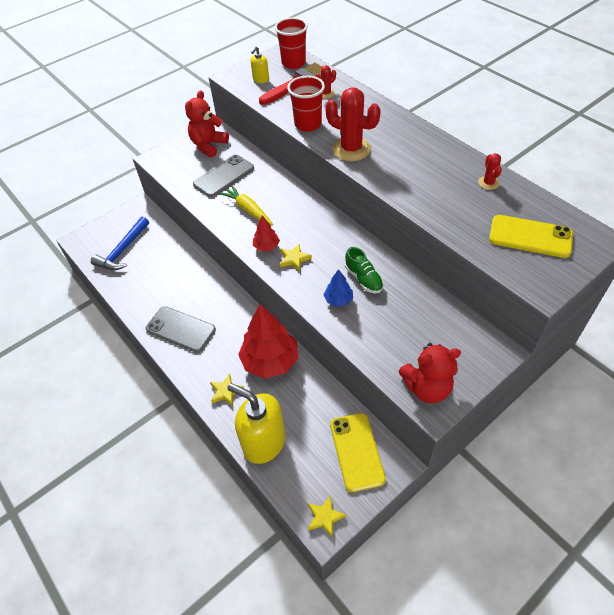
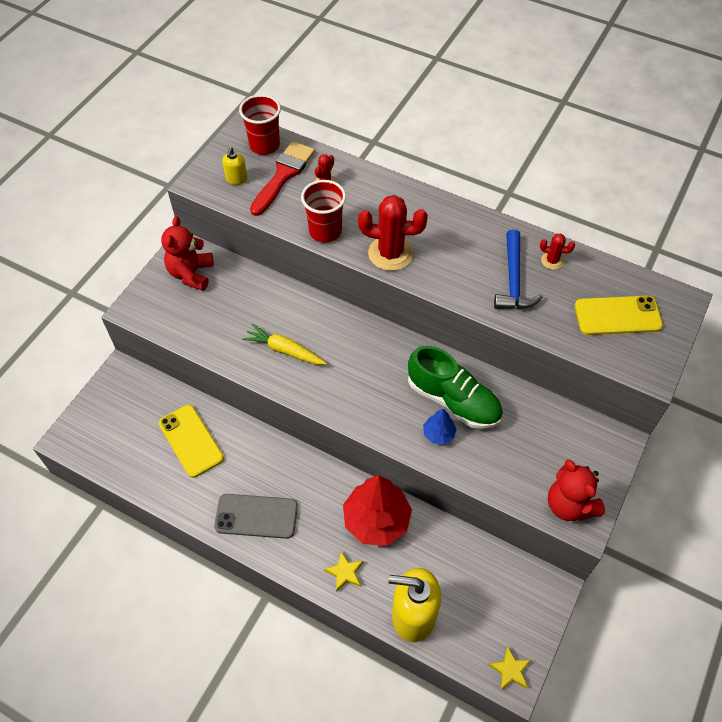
camera: 25 degrees left, 5 degrees up
blue hammer [91,217,149,270] -> blue hammer moved to [494,229,543,309]
grey phone [193,155,254,198] -> none
red tree [253,216,280,251] -> none
yellow star [280,243,312,271] -> none
yellow phone [330,413,386,492] -> yellow phone moved to [159,405,224,478]
green shoe [345,247,384,293] -> green shoe [408,346,503,429], size x1.78
red teddy bear [398,343,461,403] -> red teddy bear turned 90 degrees clockwise [548,459,605,521]
red cactus [478,153,502,190] -> red cactus turned 45 degrees counterclockwise [540,233,575,270]

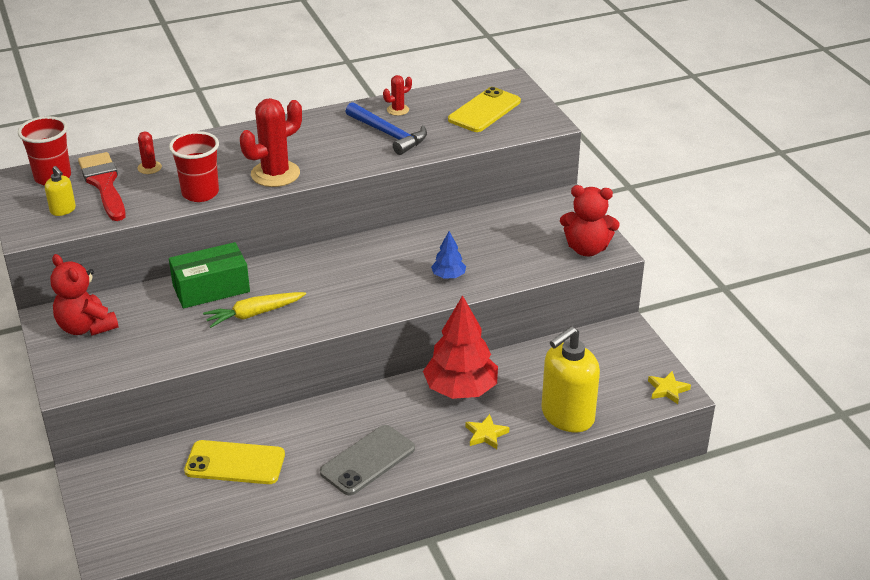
camera: 50 degrees left, 20 degrees down
green shoe [408,346,503,429] -> none
none -> green box [169,242,250,308]

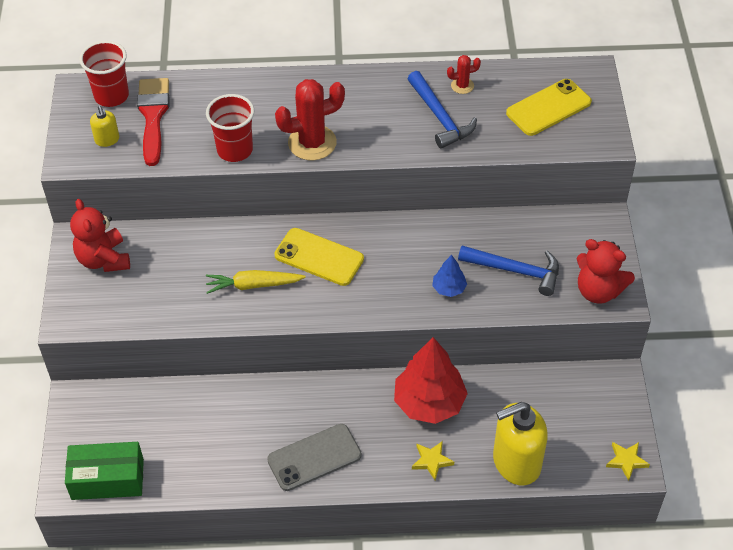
camera: 20 degrees right, 15 degrees up
red cactus [137,132,162,174] -> none
green box [169,242,250,308] -> green box moved to [65,442,144,500]
yellow phone [184,440,285,484] -> yellow phone moved to [274,228,364,286]
none -> blue hammer [458,246,559,296]

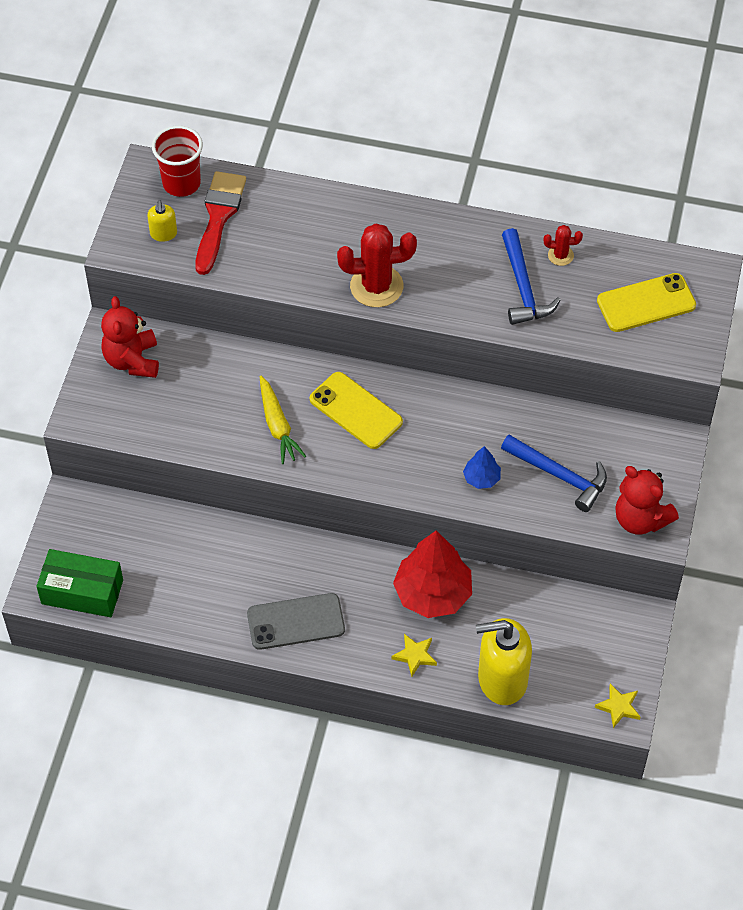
camera: 15 degrees right, 5 degrees up
red cup [206,94,254,162] -> none
yellow carrot [206,270,306,294] -> yellow carrot turned 120 degrees counterclockwise [260,376,306,464]

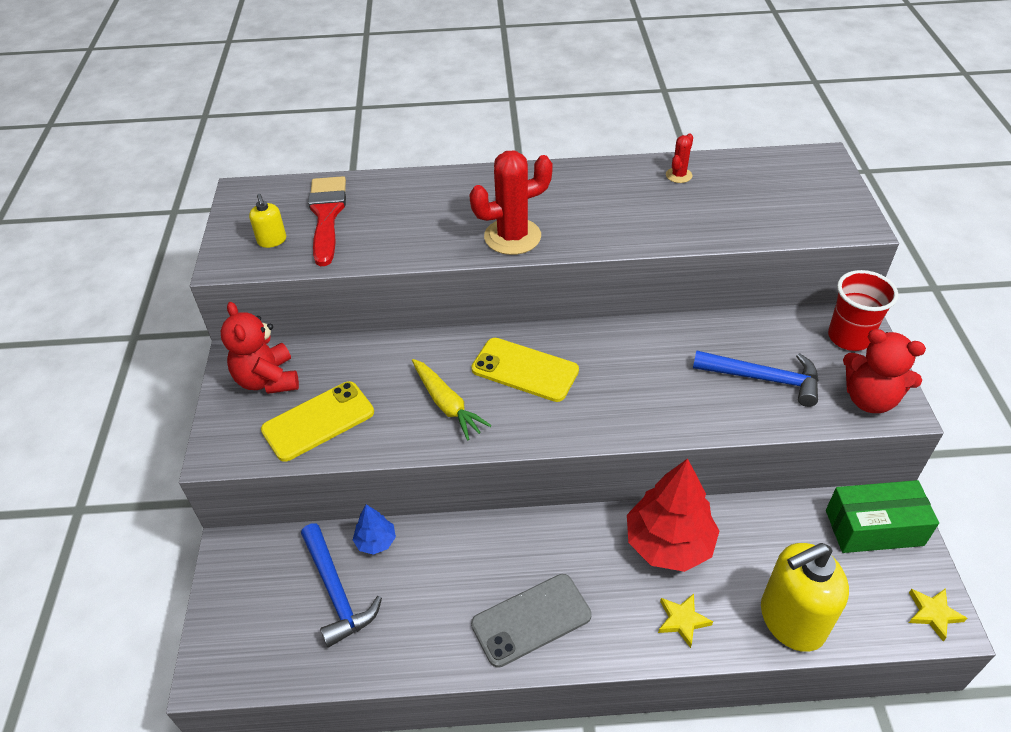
camera: 15 degrees left, 10 degrees down
green box [36,549,123,617] -> green box moved to [826,480,939,553]
red cup [152,125,203,197] -> red cup moved to [828,270,898,351]
blue tree [463,446,501,489] -> blue tree moved to [353,504,396,555]
blue hammer [502,228,561,325] -> blue hammer moved to [301,523,382,647]
red cactus [544,225,583,266] -> red cactus turned 45 degrees counterclockwise [666,133,693,183]
yellow phone [597,273,696,332] -> yellow phone moved to [261,381,374,462]

